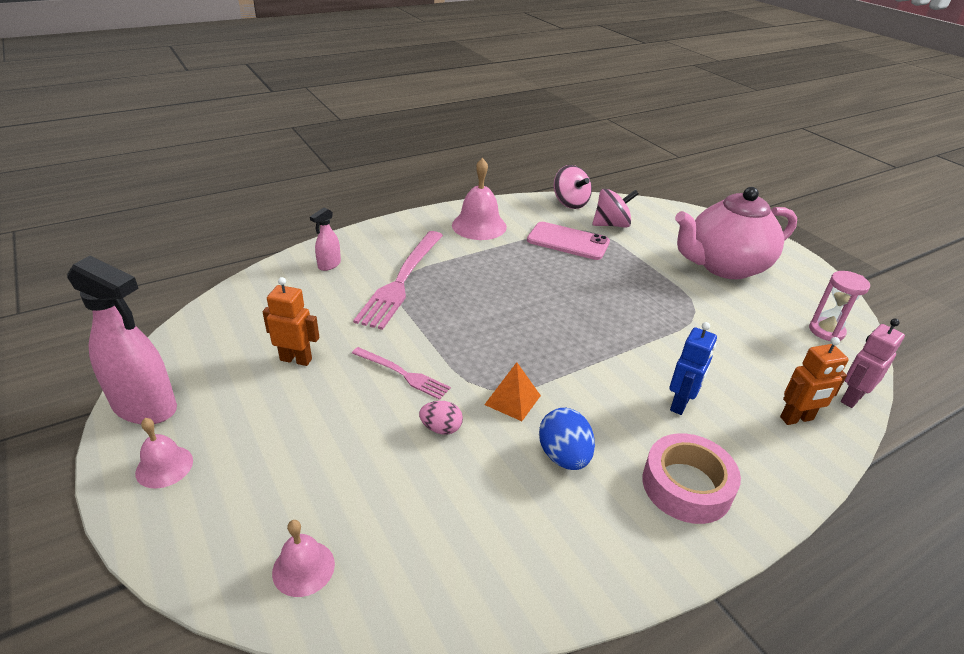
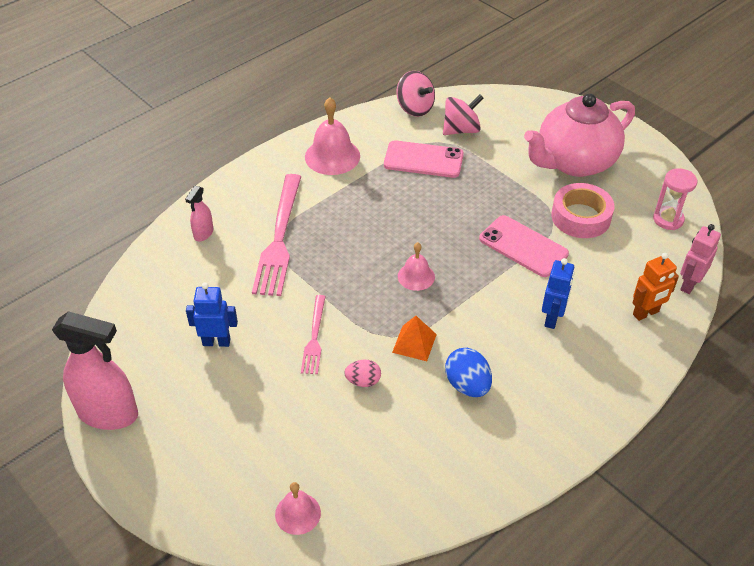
camera: 10 degrees left, 10 degrees up
pink bell [135,418,193,488] -> pink bell moved to [398,242,435,291]
orange robot [263,277,319,366] -> blue robot [186,282,238,347]
pink fork [352,347,451,400] -> pink fork turned 75 degrees clockwise [301,295,326,374]
pink tape [642,433,741,524] -> pink tape moved to [551,183,614,238]
none -> pink phone [479,215,569,277]

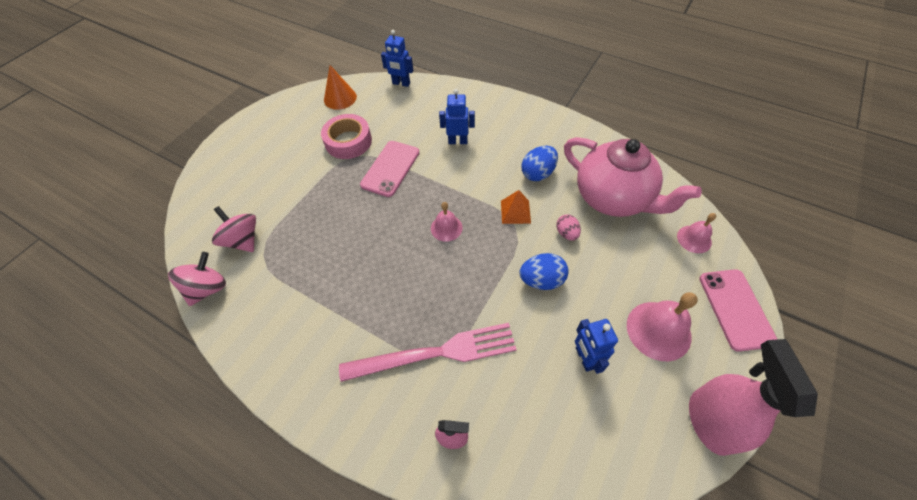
camera: 105 degrees left, 10 degrees up
pink fork [301,295,326,374] -> blue egg [519,253,569,290]
pink bell [305,97,360,175] -> pink bell moved to [627,292,698,361]
pink phone [384,140,464,178] -> pink phone moved to [699,269,778,352]
pink teapot [524,93,635,177] -> pink teapot moved to [564,137,702,217]
orange robot [632,253,679,321] -> none
pink hourglass [653,168,697,230] -> orange cone [324,65,357,110]
pink robot [680,224,721,294] -> blue robot [381,30,413,87]

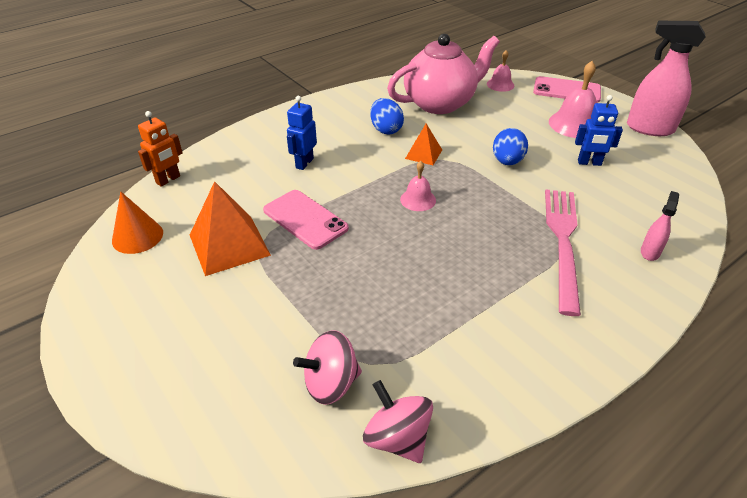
camera: 70 degrees left, 15 degrees down
pink tape [321,114,372,159] -> orange pyramid [190,181,271,276]
blue robot [381,30,413,87] -> orange robot [138,111,183,187]
pink egg [556,214,581,241] -> none

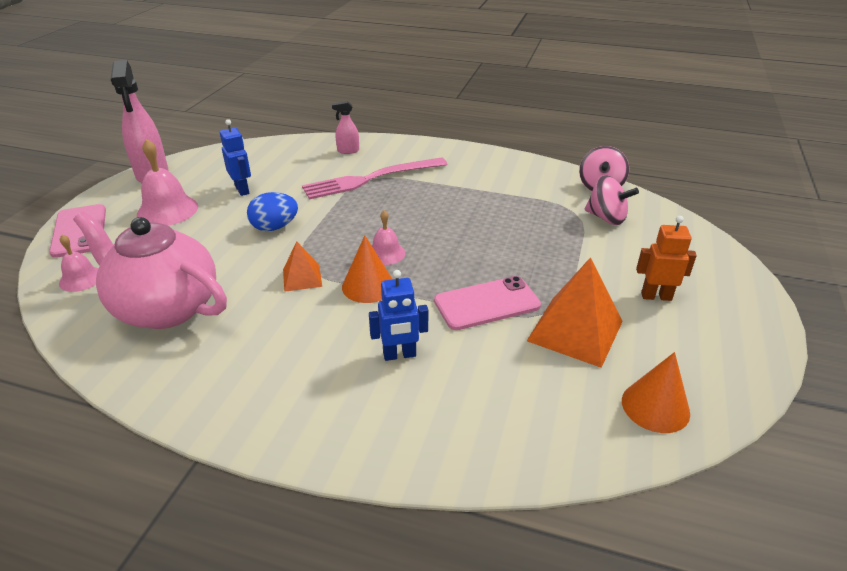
camera: 125 degrees left, 5 degrees down
orange robot [138,111,183,187] -> orange robot moved to [636,216,697,301]
pink phone [263,190,349,250] -> pink phone turned 60 degrees clockwise [434,276,541,330]
blue egg [370,98,404,135] -> none
none -> orange cone [342,235,392,303]

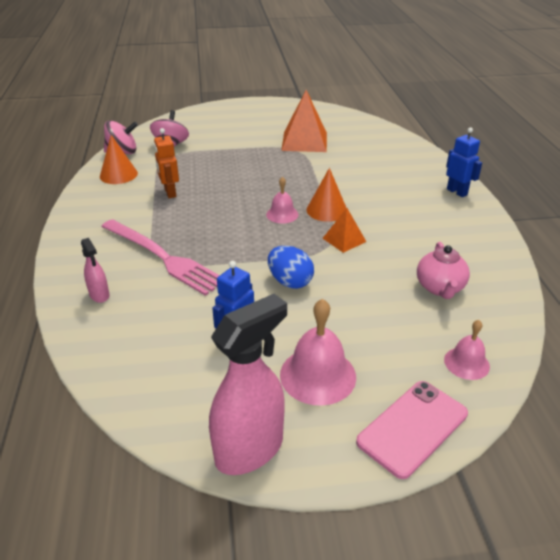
camera: 115 degrees left, 0 degrees up
pink teapot [73,211,227,329] -> pink teapot [417,242,470,299], size x0.53
blue robot [369,270,428,361] -> blue robot moved to [446,128,482,197]
pink phone [434,276,541,330] -> none
orange cone [622,352,690,433] -> orange cone moved to [100,135,138,184]
orange robot [636,216,697,301] -> orange robot moved to [154,128,179,198]

